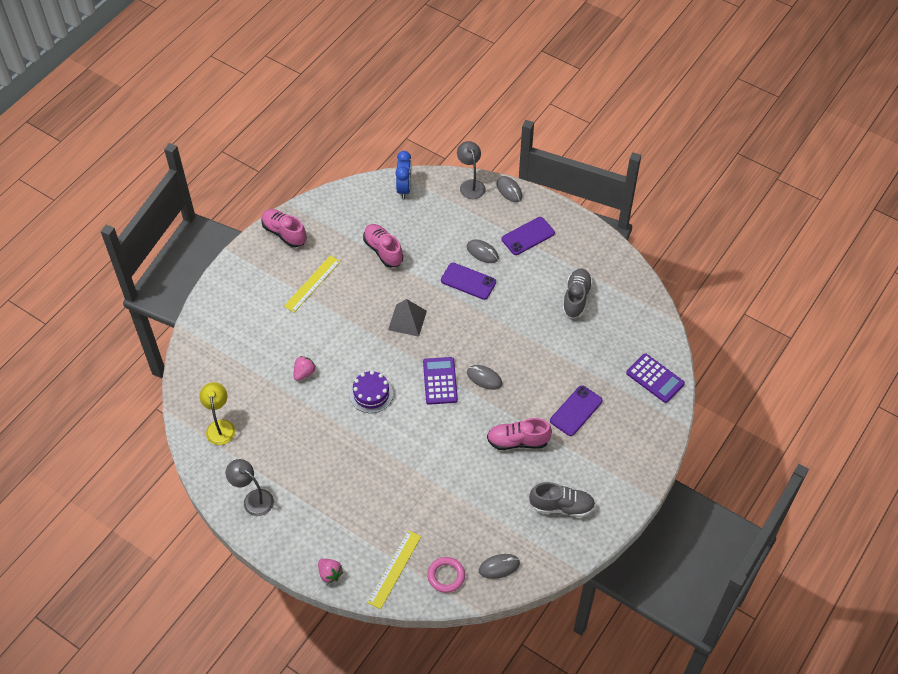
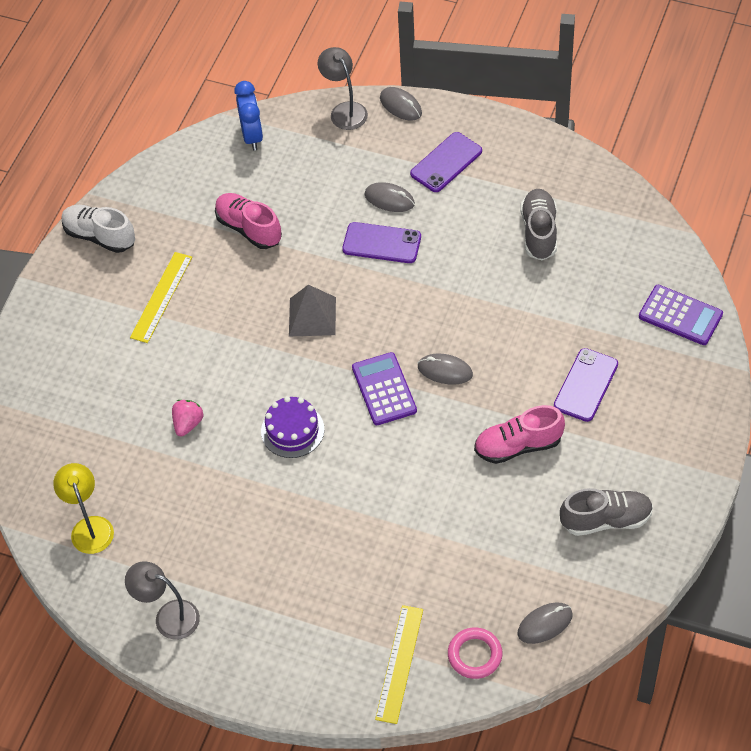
camera: 10 degrees left, 0 degrees up
pink shoe [261,209,307,248] -> white shoe [62,205,135,253]
pink strawberry [318,559,343,584] -> none

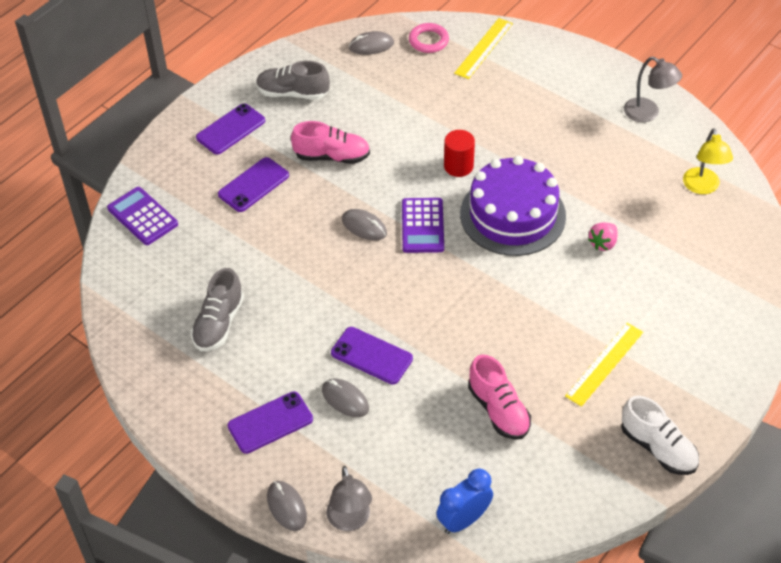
camera: 165 degrees left, 5 degrees down
blue clock [234,81,263,151] -> blue clock turned 45 degrees clockwise [436,469,493,534]
purple cake [261,396,324,458] -> purple cake [460,156,566,256], size x1.87
grey pyramid [289,285,336,336] -> none
none -> purple phone [196,103,265,154]
none -> red cylinder [444,130,475,177]

